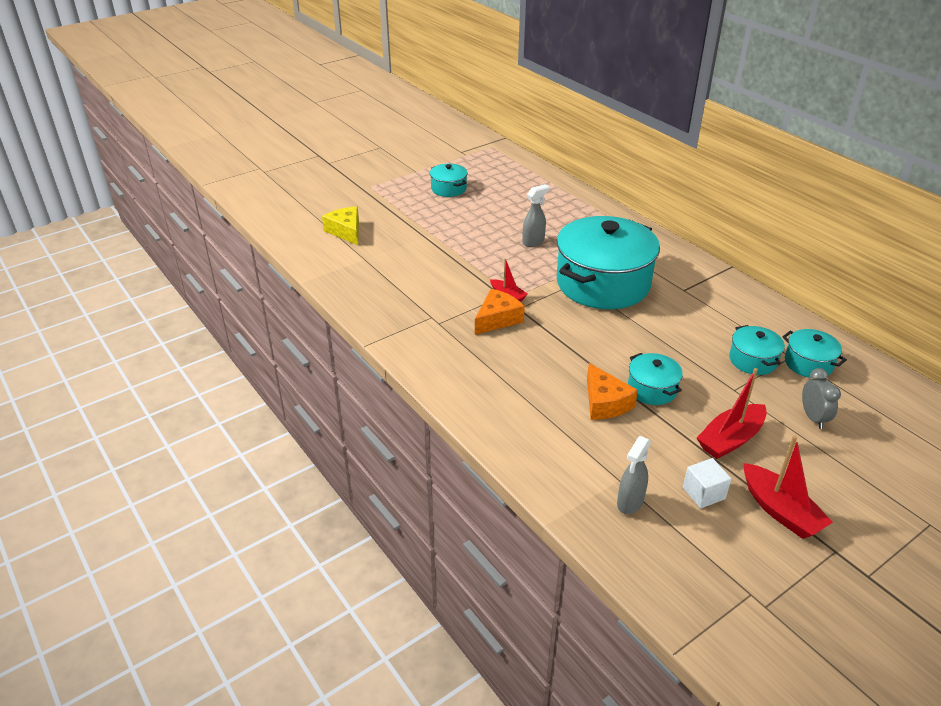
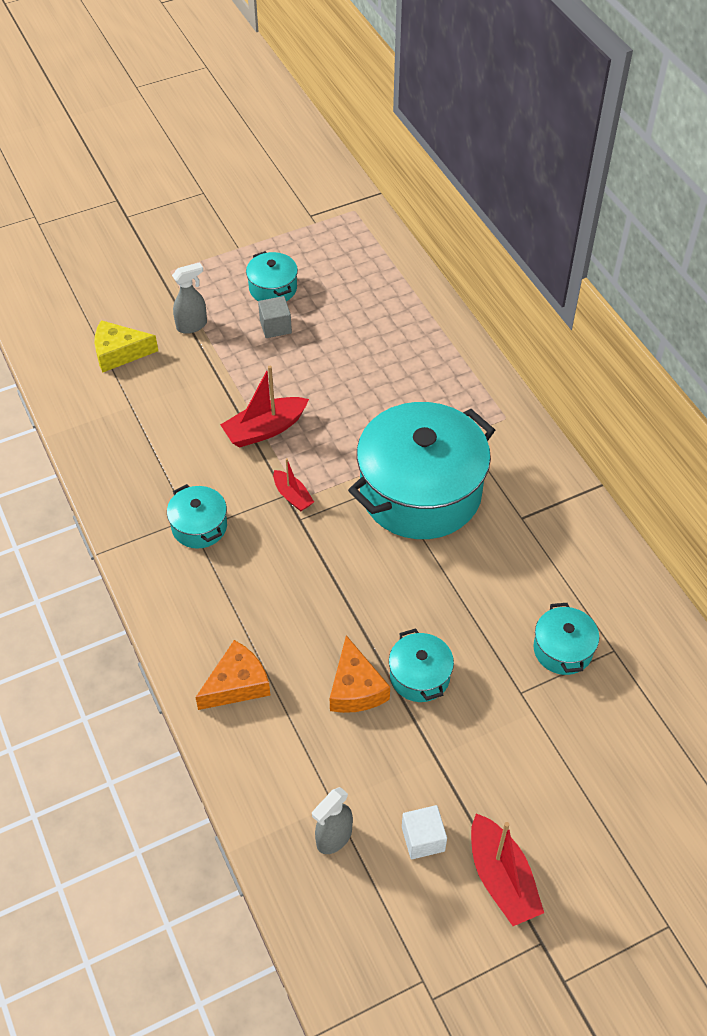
camera: 10 degrees right, 15 degrees up
yellow cheese [322,207,359,245] -> yellow cheese turned 75 degrees counterclockwise [94,320,158,372]
orange cheese [475,289,525,335] -> orange cheese moved to [195,640,270,710]
grey spray bottle [522,184,549,247] -> grey spray bottle moved to [172,262,207,334]
red boat [697,368,767,459] -> red boat moved to [220,366,309,448]
turquoise pot [782,329,847,378] -> turquoise pot moved to [167,484,227,549]
grey clock [802,368,841,429] -> none
none -> grey cube [258,296,292,338]

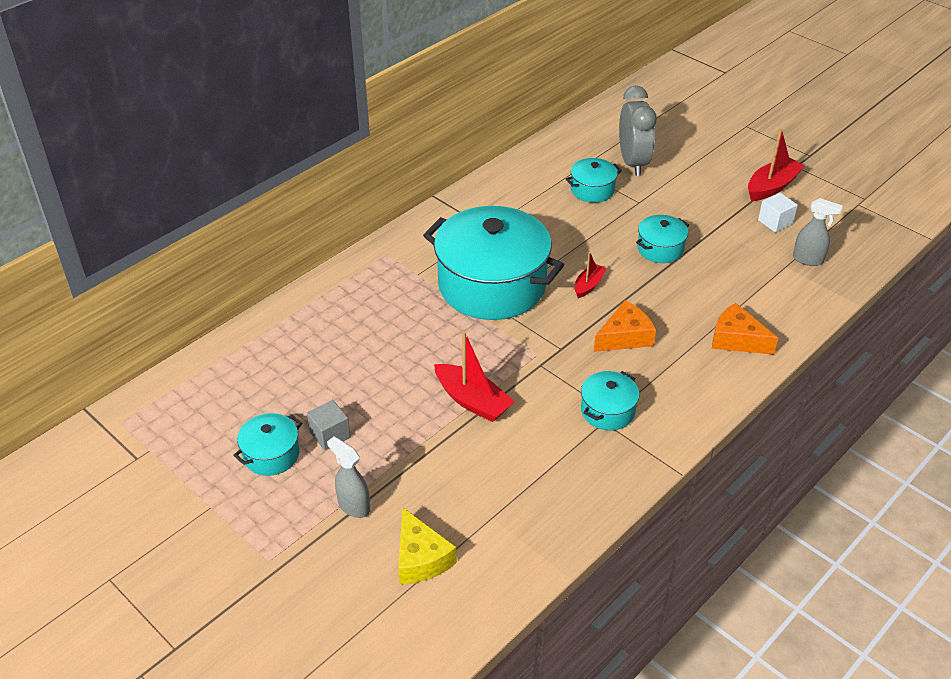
camera: 110 degrees left, 10 degrees down
red boat [273,458,314,512] -> red boat moved to [575,252,607,298]
orange cheese [330,635,390,713] -> orange cheese moved to [594,300,656,352]
none -> grey clock [619,86,657,176]

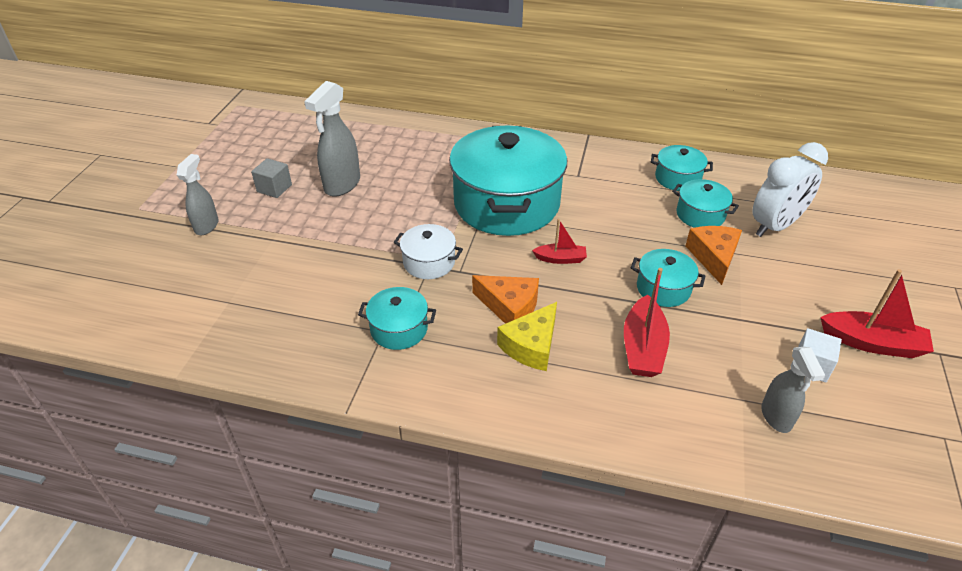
camera: 60 degrees right, 0 degrees up
turquoise pot [233,413,302,476] -> turquoise pot moved to [651,145,713,191]
yellow cheese [398,507,457,584] -> yellow cheese moved to [497,302,557,371]
red boat [434,331,515,422] -> red boat moved to [624,268,670,377]
grey clock [619,86,657,176] -> white clock [752,142,828,237]
orange cheese [712,303,778,355] -> orange cheese moved to [685,226,742,285]
none -> grey spray bottle [304,81,360,197]
none -> white pot [394,224,463,279]

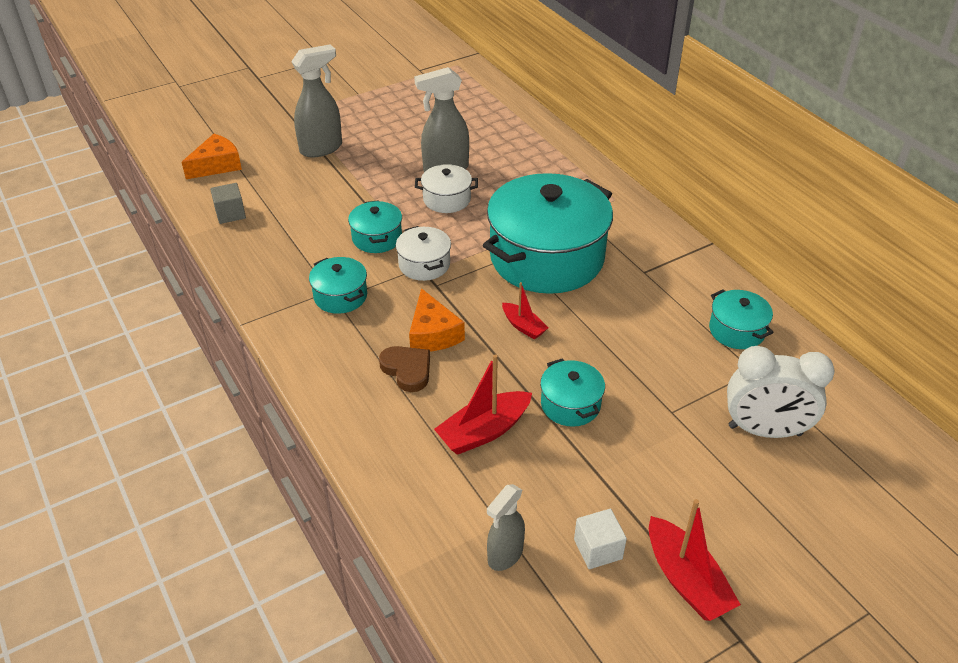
camera: 45 degrees right, 0 degrees up
grey spray bottle [177,154,219,235] -> grey spray bottle [291,44,342,157], size x1.55
grey cube [251,158,292,198] -> grey cube moved to [210,183,246,224]
yellow cheese [497,302,557,371] -> brown heart [379,346,430,392]
turquoise pot [672,179,739,228] -> turquoise pot moved to [348,200,402,253]
orange cheese [685,226,742,285] -> orange cheese moved to [182,134,242,179]
none -> white pot [415,164,478,213]

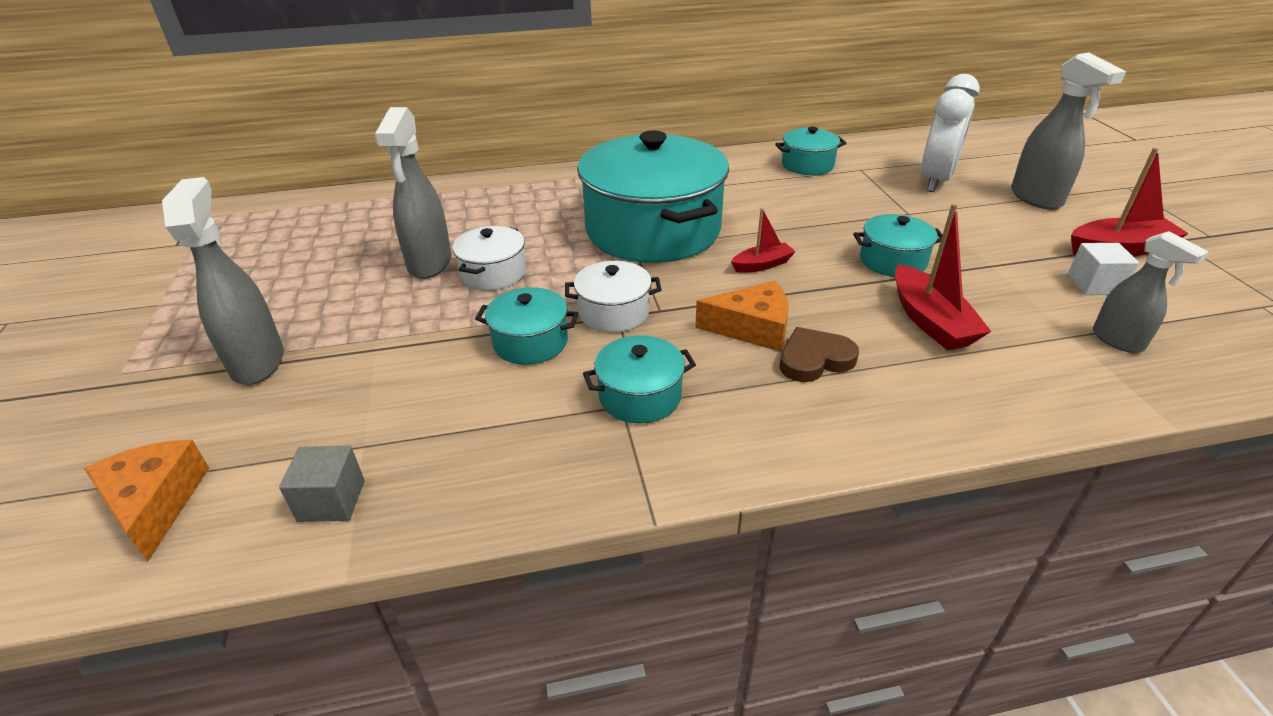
camera: 70 degrees left, 5 degrees down
none -> grey spray bottle [1011,53,1126,210]

